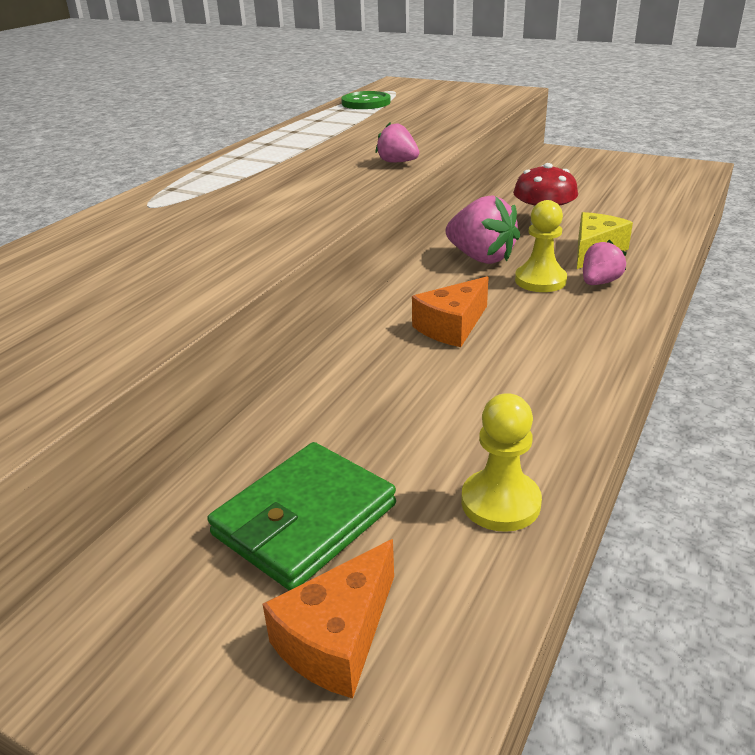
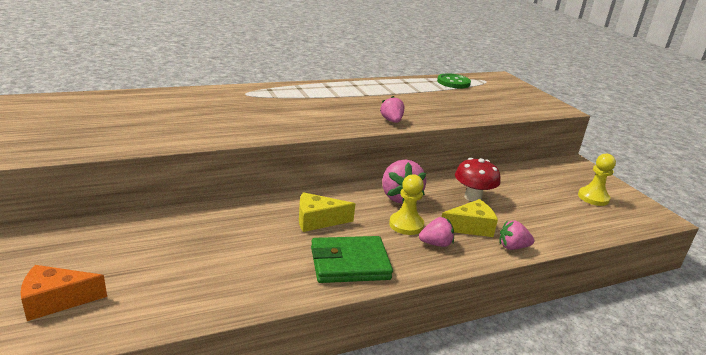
camera: 35 degrees right, 5 degrees down
green wallet [207,442,396,590] -> green wallet moved to [311,236,393,283]
orange cheese [412,276,489,347] -> yellow cheese [299,192,355,232]
yellow pawn [461,393,542,532] -> yellow pawn moved to [578,153,616,206]
none -> pink strawberry [499,220,534,250]

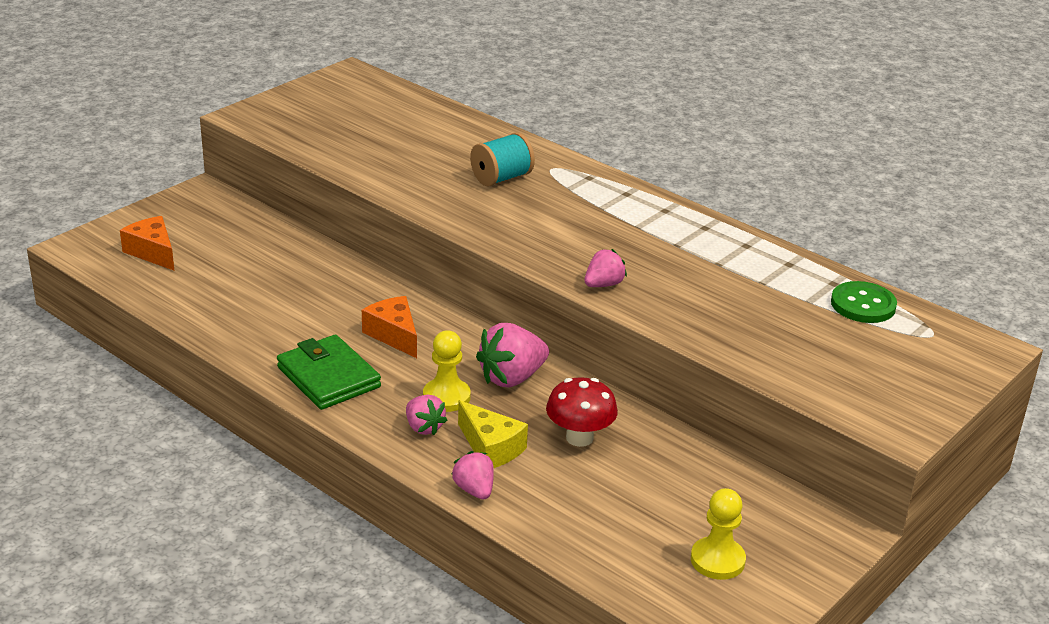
camera: 65 degrees right, 5 degrees up
yellow cheese [299,192,355,232] -> orange cheese [362,296,417,358]
none -> turquoise spool [470,132,535,186]

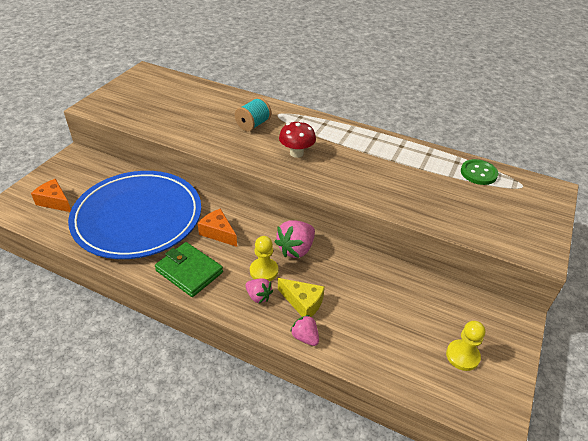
camera: 15 degrees left, 10 degrees up
red mushroom [546,377,618,447] -> red mushroom moved to [279,121,316,158]
pink strawberry [584,249,627,287] -> none
none -> blue plate [68,171,201,259]

